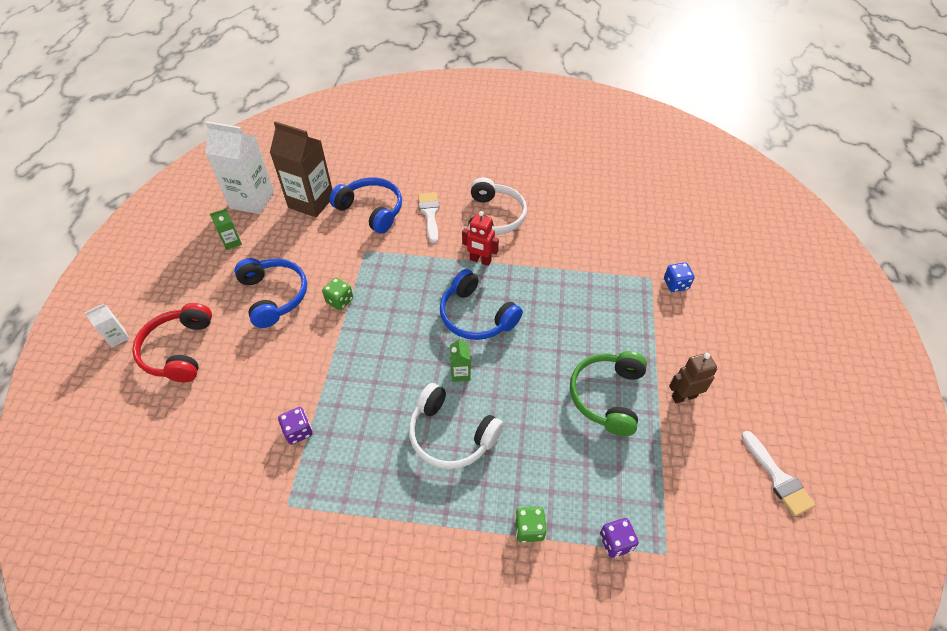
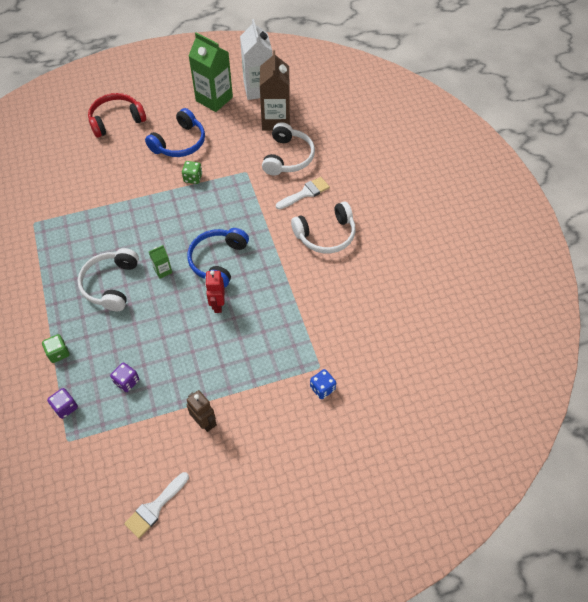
camera: 65 degrees right, 5 degrees up
white carton [85,304,129,347] -> none
green carton [210,208,242,250] -> green carton [188,32,233,112], size x2.22
purple dice [278,407,313,445] -> purple dice moved to [110,362,139,392]
blue headphones [329,177,402,234] -> white headphones [262,122,315,176]
red robot [462,211,499,266] -> red robot moved to [205,270,225,313]
green headphones [570,351,647,436] -> none

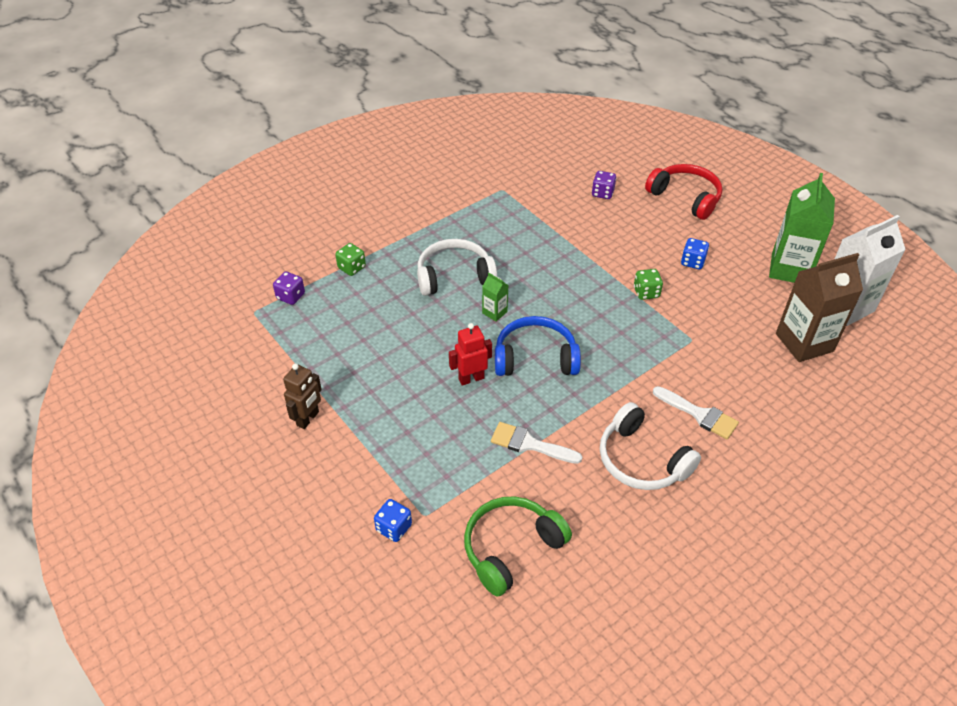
camera: 70 degrees right, 10 degrees down
purple dice [110,362,139,392] -> purple dice moved to [592,171,616,199]
white brush [124,472,189,538] -> white brush moved to [491,422,582,464]
blue headphones [145,108,205,157] -> blue dice [681,238,709,269]
white headphones [262,122,315,176] -> none
none -> green headphones [464,496,572,597]

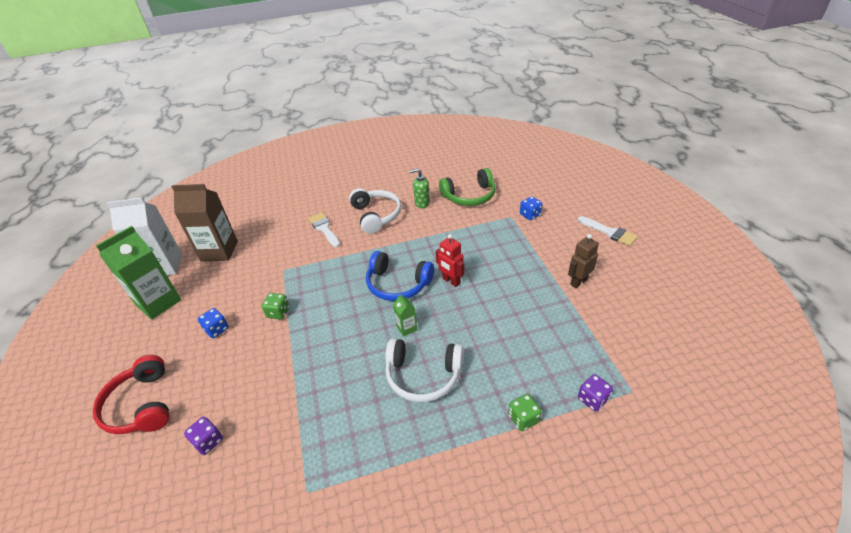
camera: 155 degrees left, 5 degrees down
red robot [449,323,492,386] -> red robot turned 45 degrees clockwise [436,234,464,287]
white brush [491,422,582,464] -> white brush moved to [578,216,638,246]
none -> green soap dispenser [409,168,430,208]

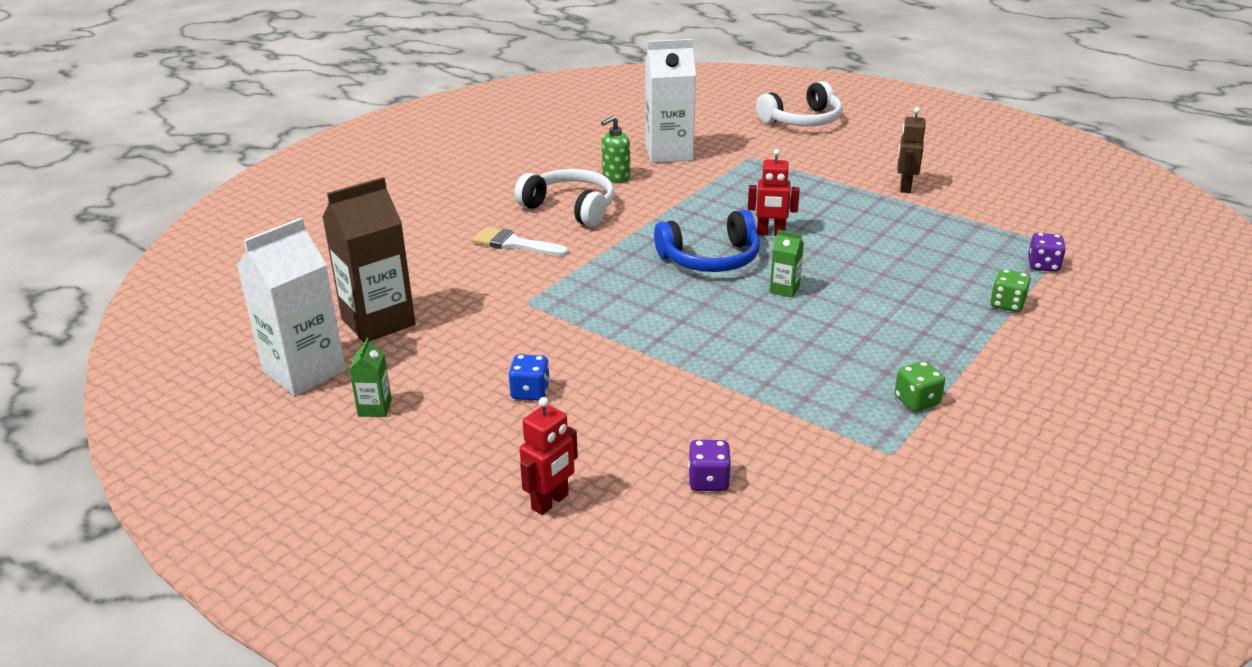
camera: 40 degrees left, 10 degrees down
red headphones [93,355,169,434] -> red robot [520,397,578,515]
green carton [96,226,181,320] -> green carton [349,338,392,417], size x0.45
green dice [262,293,290,319] -> green dice moved to [895,361,945,412]
white headphones [385,339,463,402] -> white headphones moved to [756,81,842,126]
green headphones [439,168,496,206] -> white carton [645,39,696,163]
blue dice [520,196,542,220] -> none
white brush [578,216,638,246] -> none

